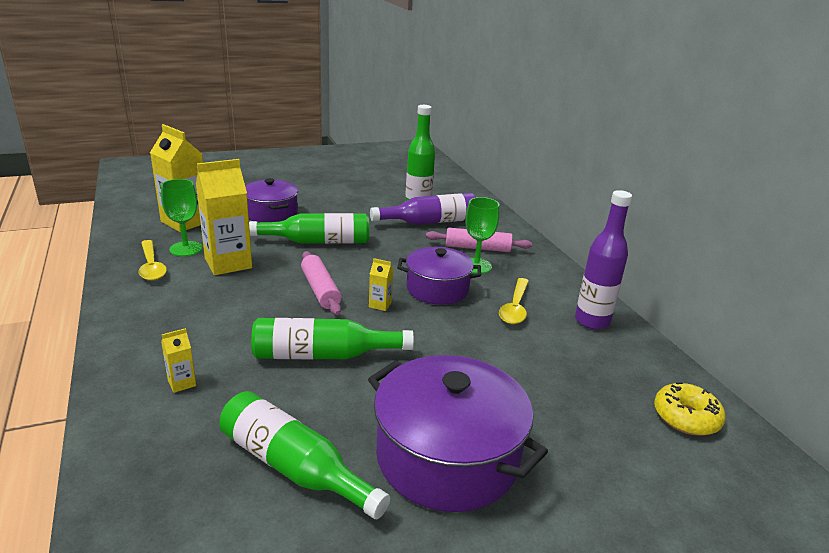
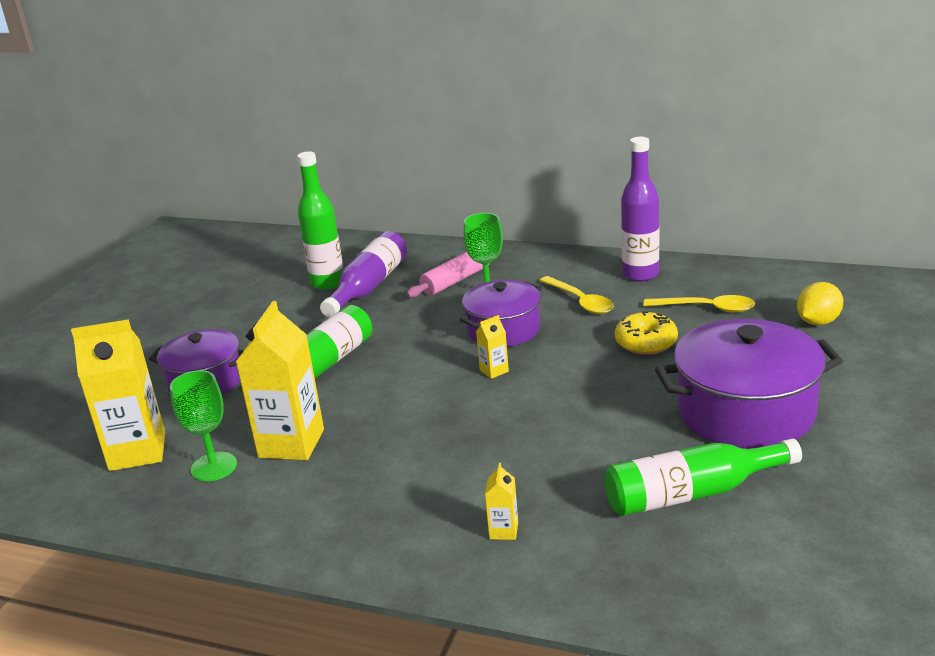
camera: 45 degrees left, 0 degrees up
yellow spoon [139,240,167,281] -> yellow spoon moved to [643,295,755,313]
green bottle [251,318,414,359] -> none
pink rolling pin [301,251,342,315] -> none
yellow donut [654,382,726,436] -> yellow donut moved to [615,311,678,355]
none -> yellow lemon [797,282,844,325]

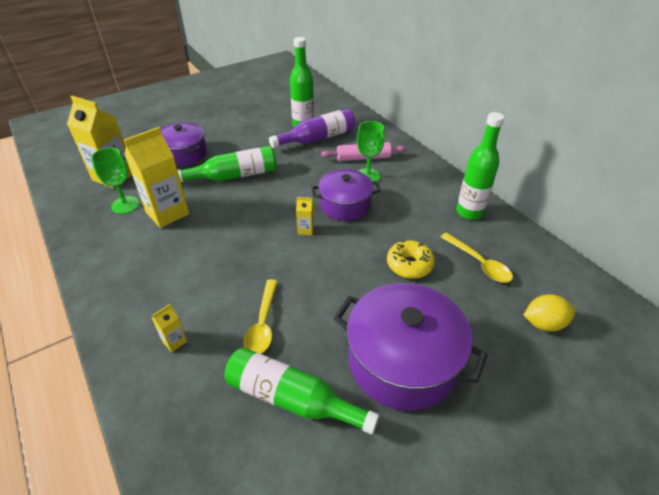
camera: 35 degrees right, 15 degrees up
yellow spoon [539,276,614,314] -> yellow spoon moved to [244,279,278,354]
purple bottle [621,137,659,281] -> green bottle [456,112,504,220]

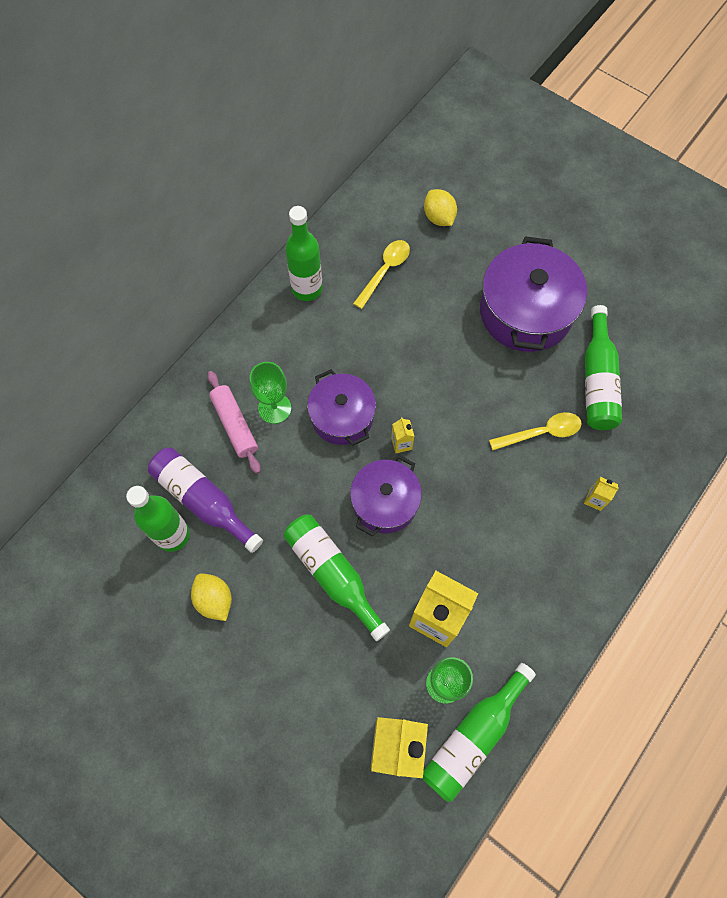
camera: 110 degrees left, 25 degrees up
purple pot [161,122,207,166] -> purple pot moved to [350,455,422,537]
yellow donut [387,240,435,279] -> none
none -> yellow lemon [191,573,232,621]
none -> green bottle [422,663,536,802]

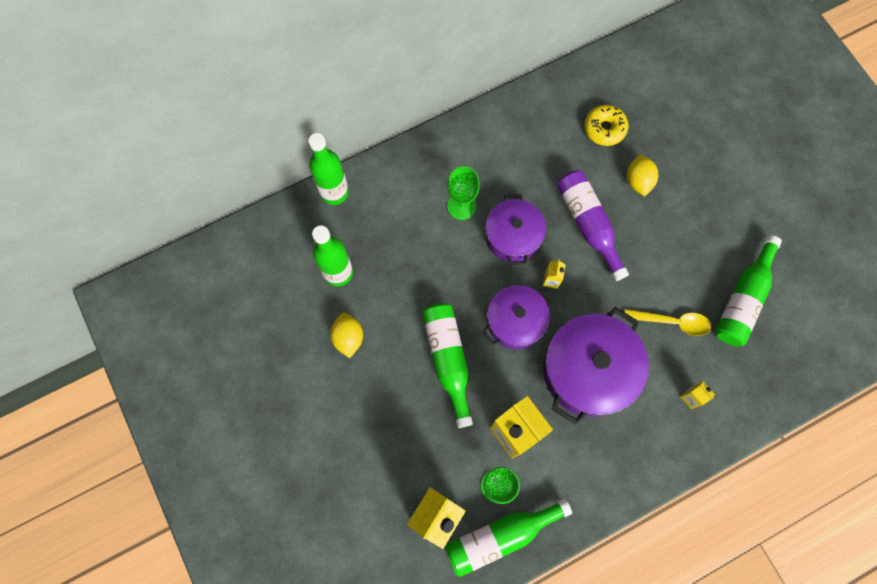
camera: 25 degrees right, 5 degrees up
purple bottle [148,447,263,553] -> purple bottle moved to [557,170,629,281]
pink rolling pin [207,371,261,474] -> none
green bottle [285,206,323,301] -> green bottle moved to [308,133,349,205]
yellow spoon [353,240,410,309] -> yellow donut [584,105,628,146]
yellow lemon [424,189,457,226] -> yellow lemon moved to [627,155,658,196]
purple pot [480,236,587,352] -> purple pot moved to [543,307,649,425]

